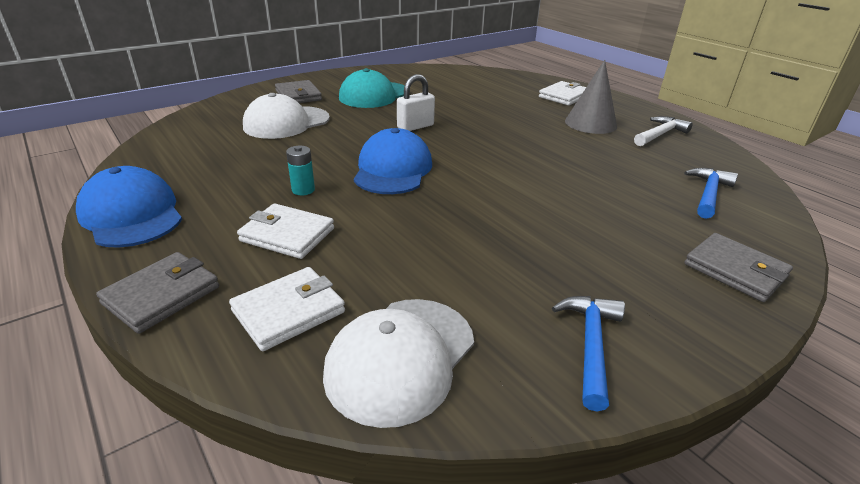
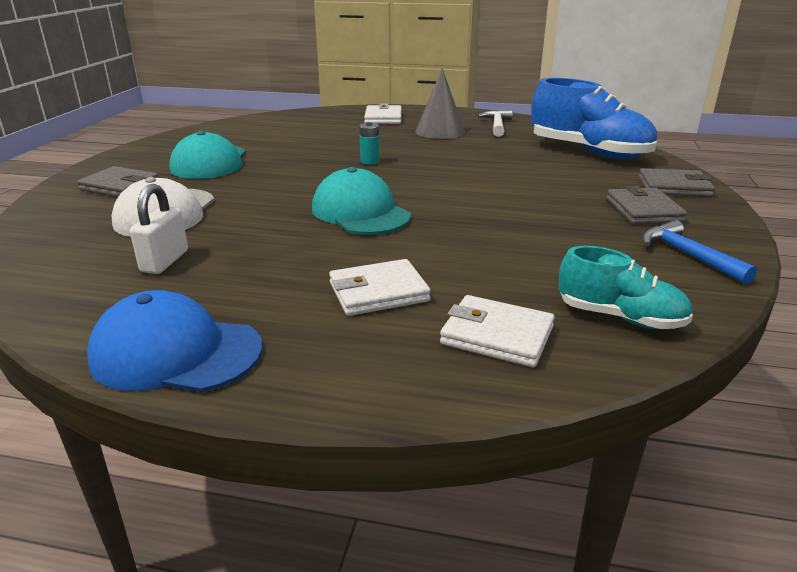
camera: 40 degrees left, 5 degrees down
grey wallet [96,252,219,334] -> grey wallet moved to [606,185,687,224]
white wallet [229,267,345,351] -> white wallet turned 75 degrees counterclockwise [440,295,555,367]
turquoise battery [286,146,315,195] -> turquoise battery moved to [359,122,380,165]
white cap [323,299,474,428] -> turquoise shoe [558,246,693,329]
blue cap [354,128,432,194] -> turquoise cap [312,167,411,235]
white padlock [397,74,435,131] -> white padlock moved to [130,184,188,274]
blue hammer [685,168,738,219] -> blue shoe [531,78,657,159]

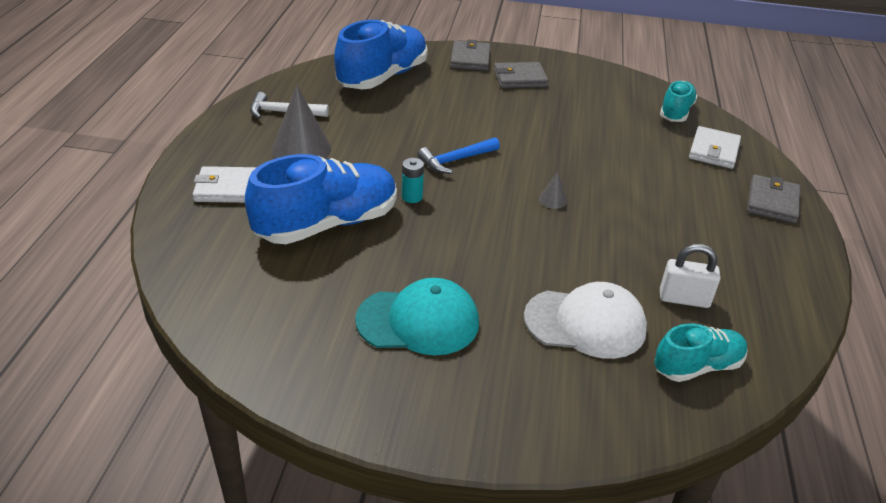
camera: 95 degrees left, 10 degrees up
grey wallet [77,166,159,197] -> grey wallet moved to [747,175,801,223]
blue cap [87,290,262,392] -> none
turquoise cap [312,167,411,235] -> grey cone [539,171,567,209]
white wallet [329,259,431,316] -> none
blue hammer [642,220,757,284] -> blue hammer moved to [417,137,500,174]
none -> blue shoe [245,154,397,244]
none -> turquoise shoe [654,324,748,382]

